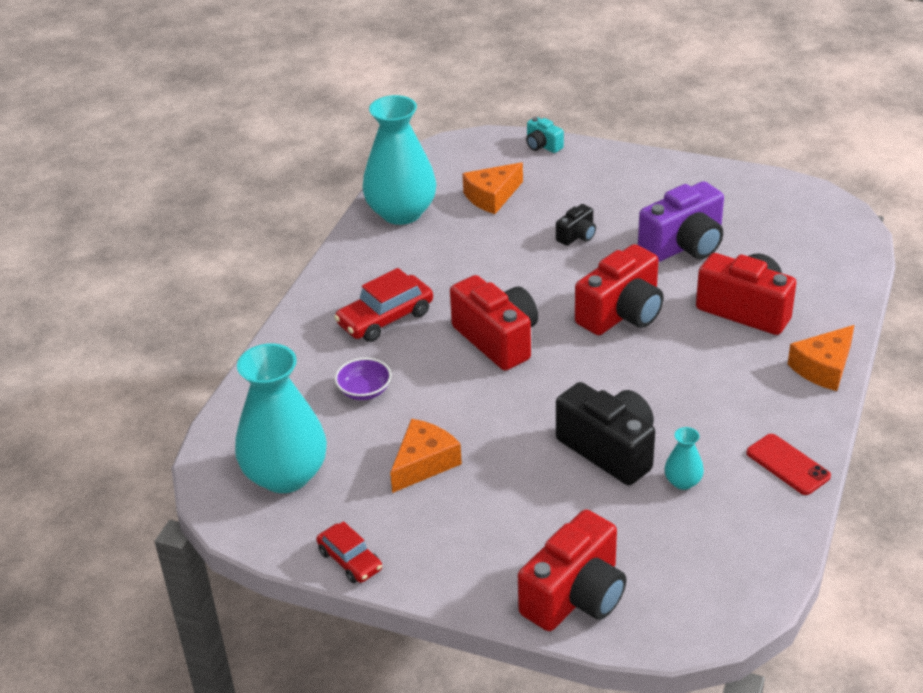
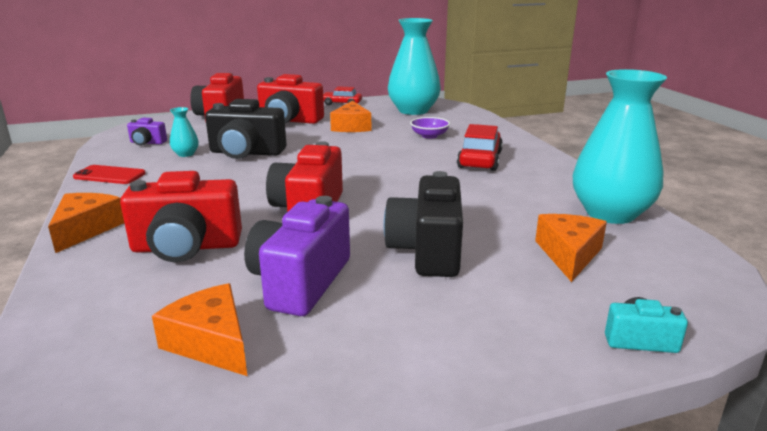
camera: 140 degrees right, 15 degrees down
red camera [450,275,538,371] -> red camera moved to [257,74,324,124]
black camera [556,204,596,246] -> black camera [383,171,463,277], size x2.02
none -> purple camera [127,118,167,146]
none -> orange cheese [152,283,247,376]

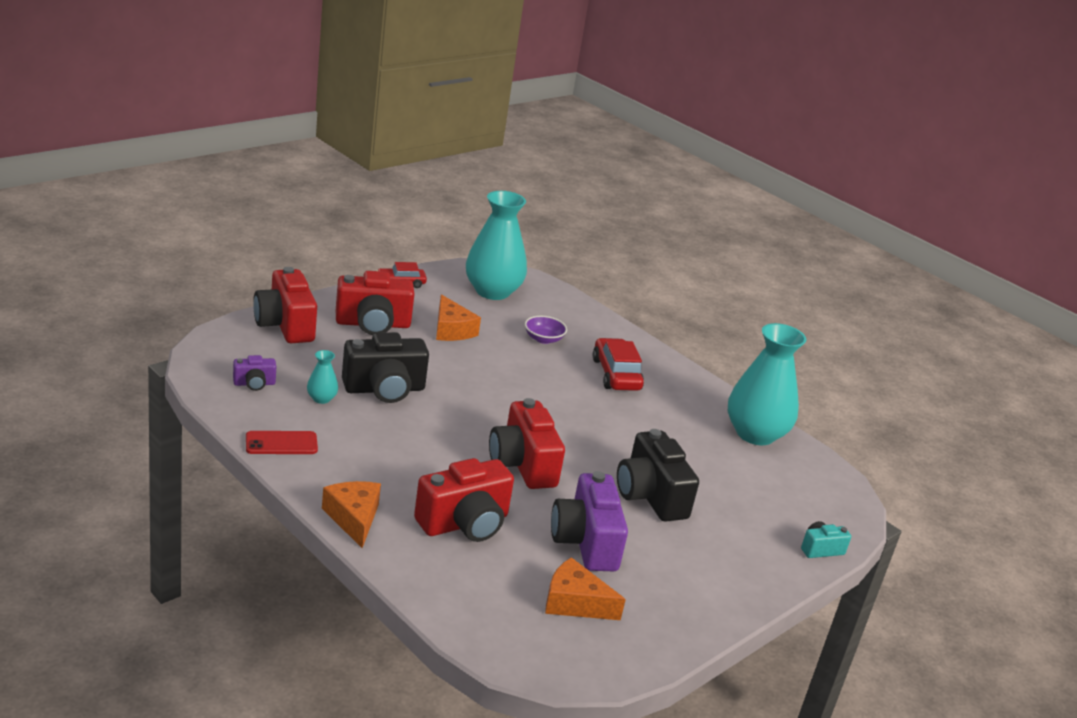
camera: 30 degrees left, 5 degrees up
orange cheese [535,214,607,282] -> none

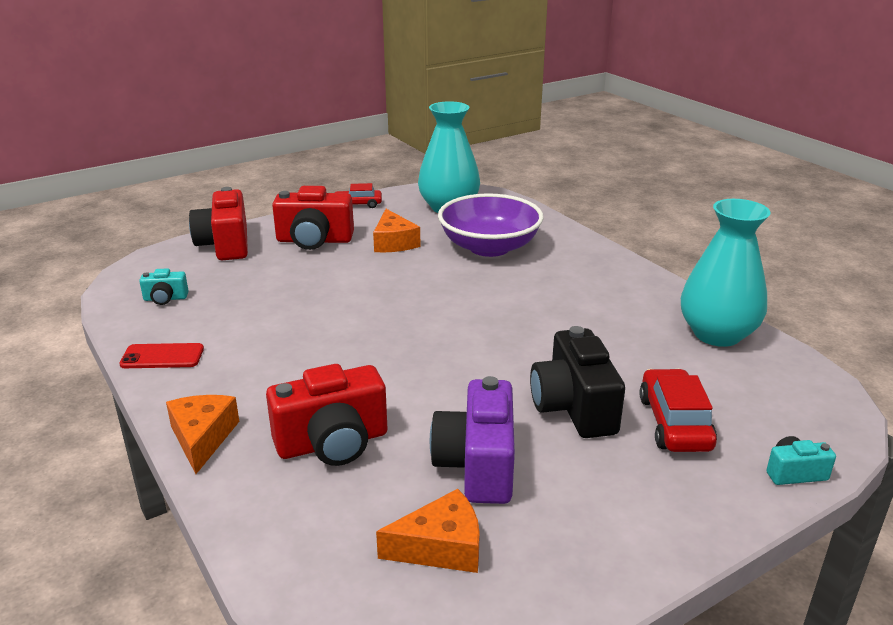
camera: 15 degrees right, 0 degrees up
purple camera [233,355,276,391] -> turquoise camera [139,268,188,305]
turquoise vase [307,350,338,404] -> none
black camera [342,332,429,403] -> none
red camera [489,398,565,489] -> none
purple bowl [525,316,567,344] -> purple bowl [438,194,544,257], size x2.30
orange cheese [545,557,626,620] -> orange cheese turned 135 degrees clockwise [376,489,480,573]
red car [593,338,644,391] -> red car moved to [639,369,717,452]

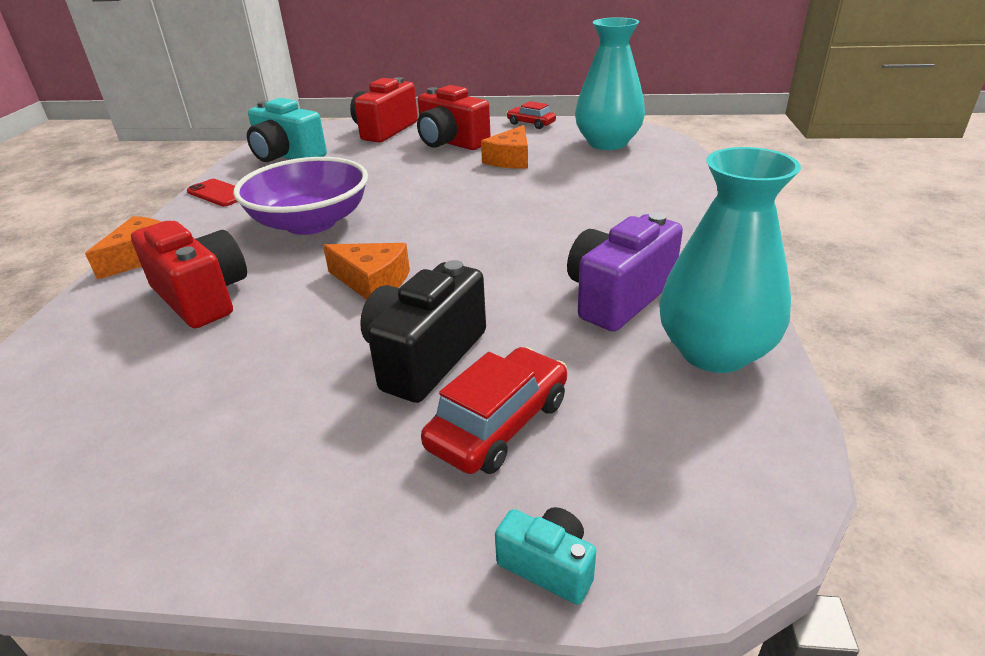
camera: 40 degrees right, 5 degrees up
turquoise camera [139,268,188,305] -> turquoise camera [247,98,327,162], size x2.02
red camera [266,364,387,466] -> red camera turned 150 degrees counterclockwise [131,221,247,328]
orange cheese [376,489,480,573] -> orange cheese moved to [323,243,410,300]
purple camera [430,376,515,504] -> purple camera moved to [567,212,683,331]
purple bowl [438,194,544,257] -> purple bowl moved to [233,157,368,235]

